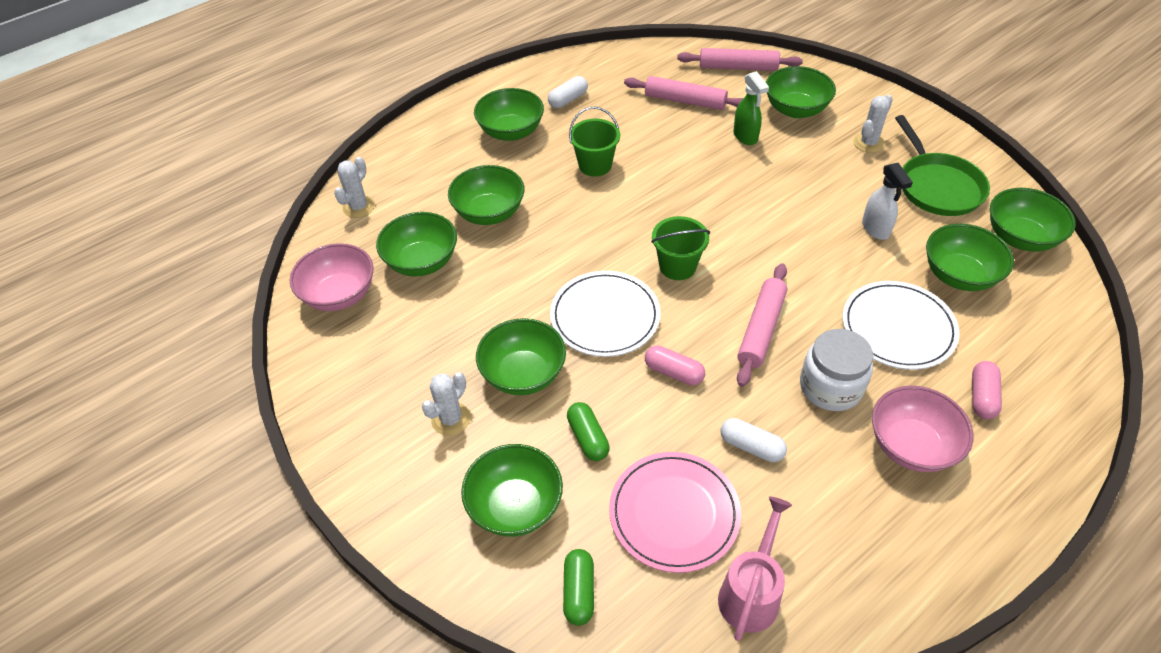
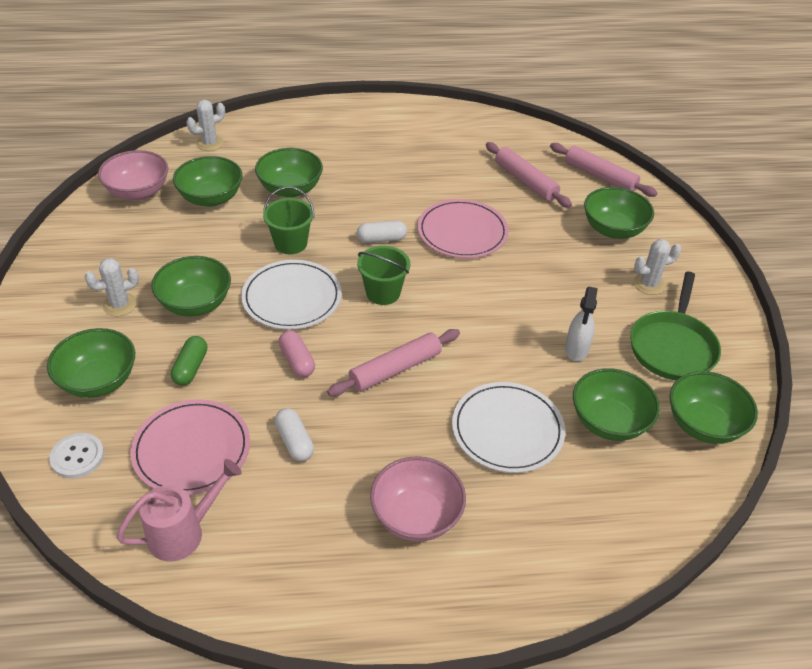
camera: 30 degrees right, 5 degrees down
green bowl [474,88,544,141] -> none
white capsule [548,76,588,108] -> white capsule moved to [357,221,407,243]
green capsule [563,549,594,626] -> white button [49,433,104,478]
green bucket [569,107,620,177] -> green bucket moved to [263,187,314,254]
green spray bottle [733,71,769,145] -> none
white jar [800,329,873,411] -> none
pink capsule [972,361,1002,419] -> none
none -> pink plate [417,199,509,258]

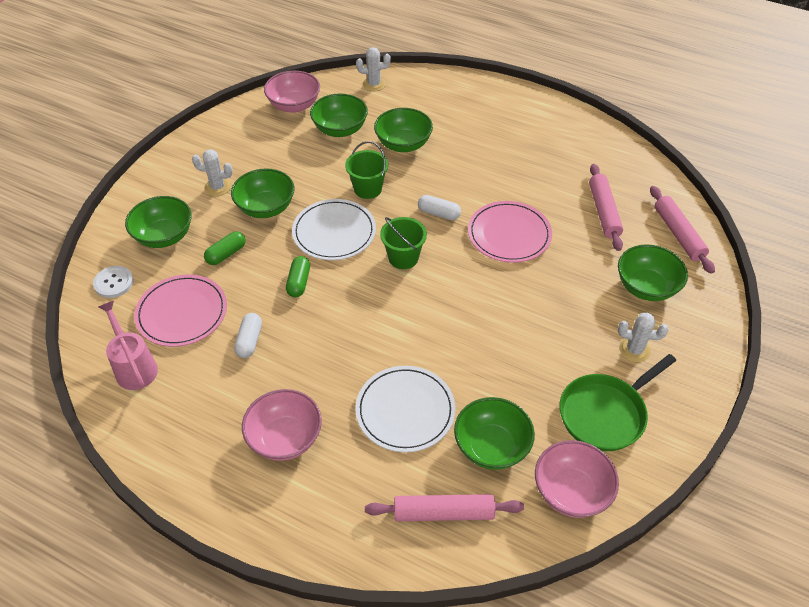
camera: 35 degrees right, 5 degrees up
pink watering can [116,459,242,561] -> pink watering can turned 120 degrees counterclockwise [99,301,158,390]
pink capsule [279,330,315,377] -> green capsule [286,256,310,297]
pink rolling pin [327,329,460,396] -> pink rolling pin moved to [365,494,524,521]
white spray bottle [565,287,598,361] -> none
green bowl [669,371,758,444] -> pink bowl [535,440,619,518]

